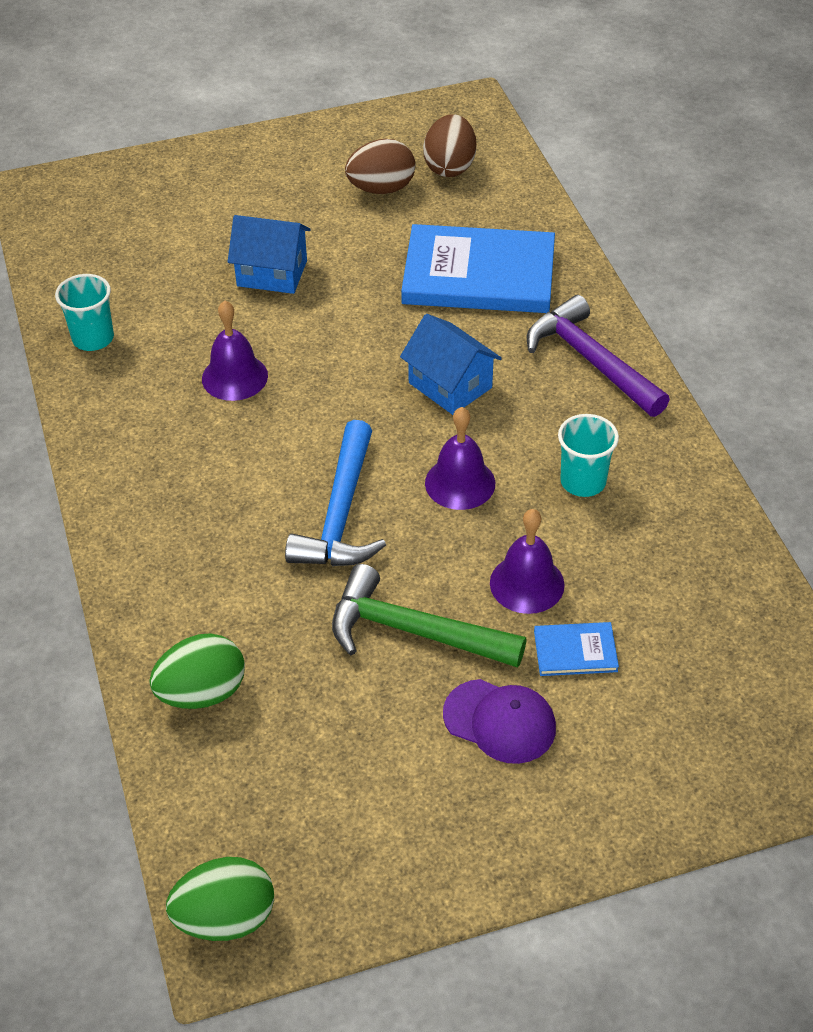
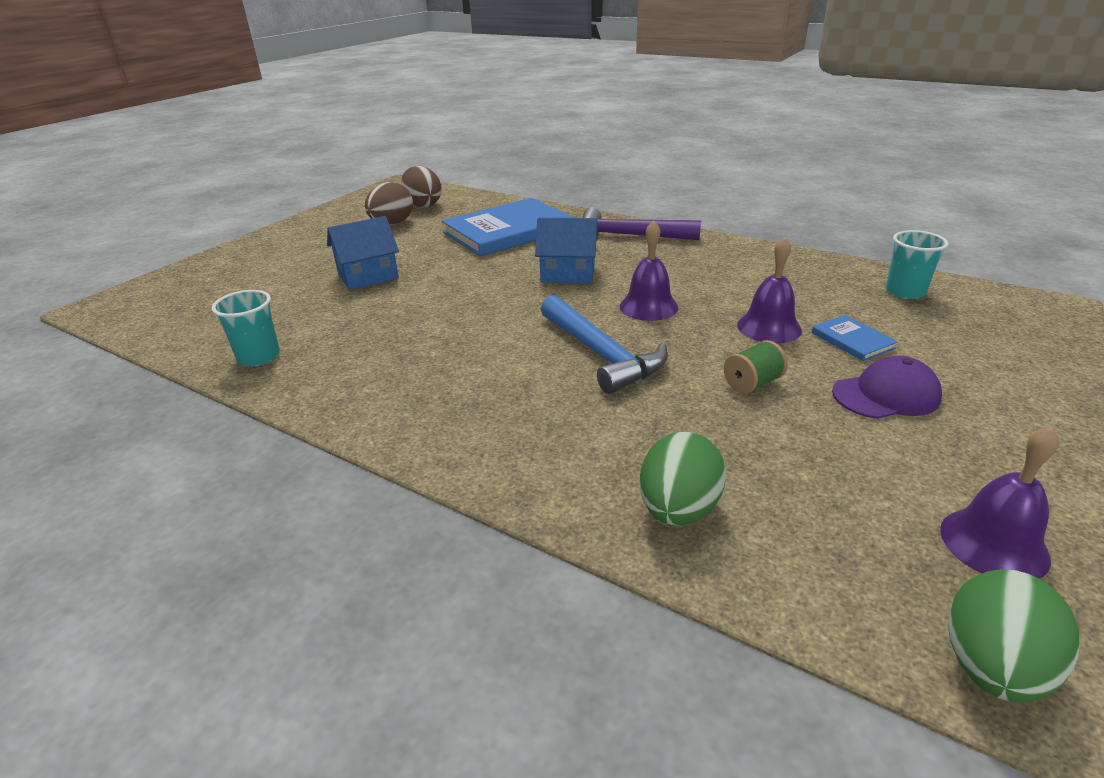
camera: 40 degrees left, 15 degrees down
purple bell [202,301,268,401] -> purple bell moved to [940,426,1059,579]
green hammer [332,564,526,668] -> green spool [724,340,788,394]
blue book [534,622,619,676] -> blue book turned 75 degrees counterclockwise [812,315,898,361]
turquoise cup [558,414,619,497] -> turquoise cup moved to [886,230,949,299]

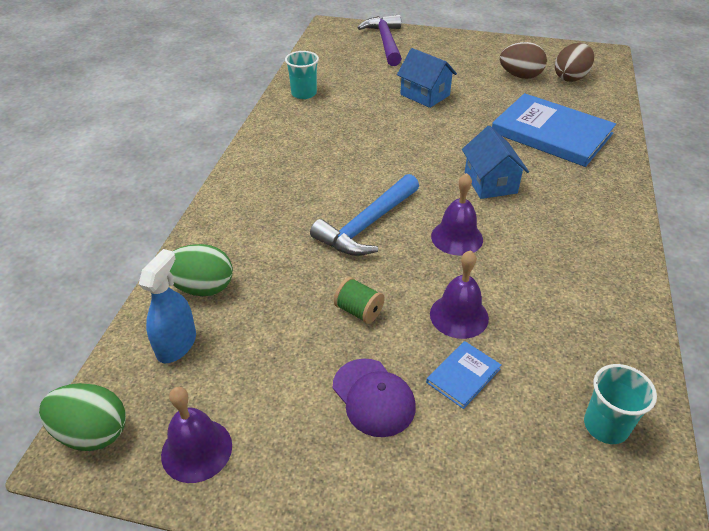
camera: 70 degrees right, 10 degrees up
purple hammer [582,207,701,241] -> purple hammer moved to [357,15,402,66]
none -> blue spray bottle [139,249,196,364]

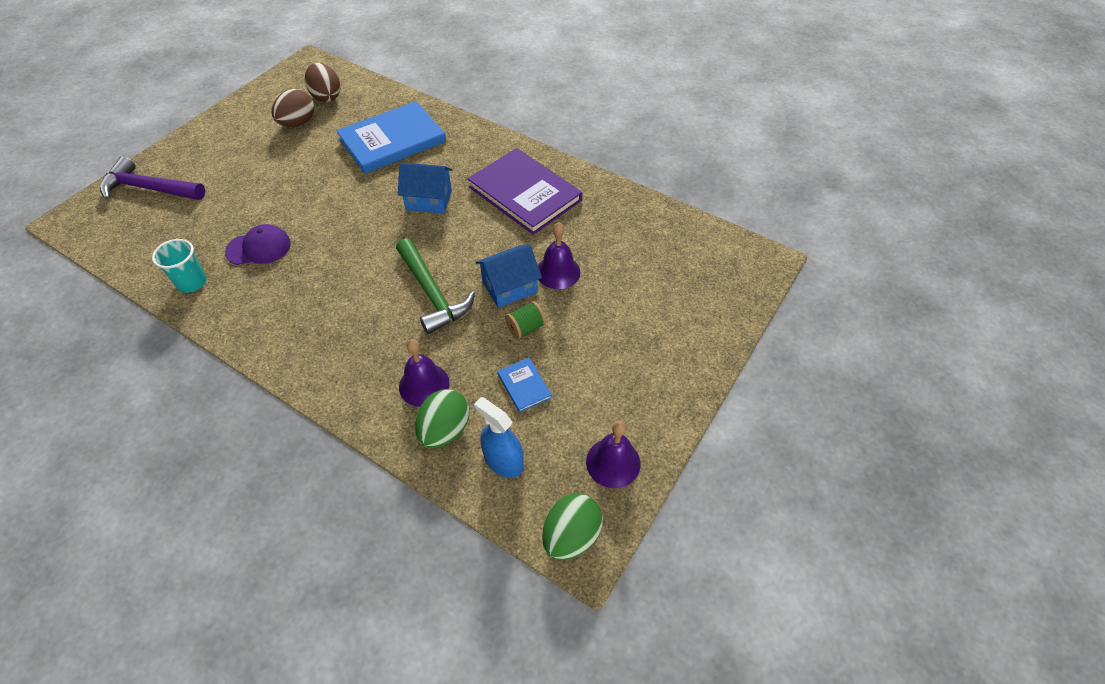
camera: 70 degrees left, 10 degrees up
blue hammer [310,174,419,256] -> green hammer [396,238,475,334]
purple cap [333,358,416,437] -> purple cap moved to [225,224,291,265]
blue house [397,48,457,108] -> blue house moved to [476,244,542,308]
blue book [426,341,501,409] -> blue book moved to [497,358,552,413]
purple bell [431,173,483,256] -> purple bell moved to [399,339,450,407]
turquoise cup [584,364,657,444] -> none
none -> purple book [468,148,582,235]

